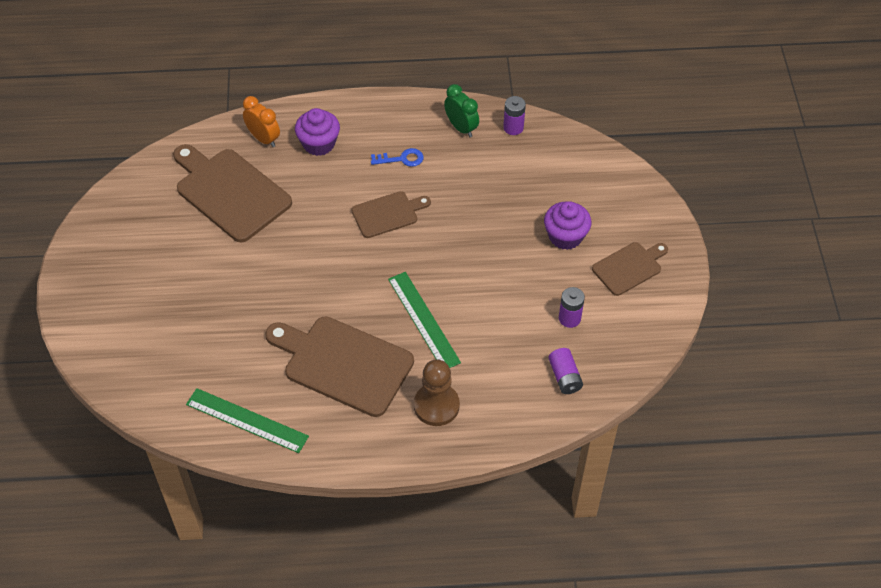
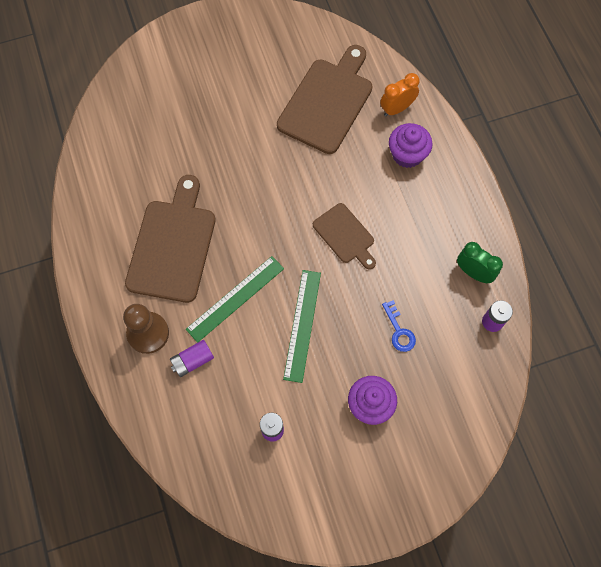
camera: 75 degrees right, 15 degrees up
green ruler [186,388,309,453] -> green ruler moved to [283,270,321,383]
orange clock [243,96,280,147] -> orange clock turned 150 degrees counterclockwise [380,73,420,116]
blue key [371,148,424,167] -> blue key moved to [382,300,416,352]
green clock [444,84,479,137] -> green clock turned 90 degrees counterclockwise [457,242,503,283]
purple battery [548,348,583,394] -> purple battery moved to [170,340,214,377]
brown cutting board [592,242,668,296] -> none

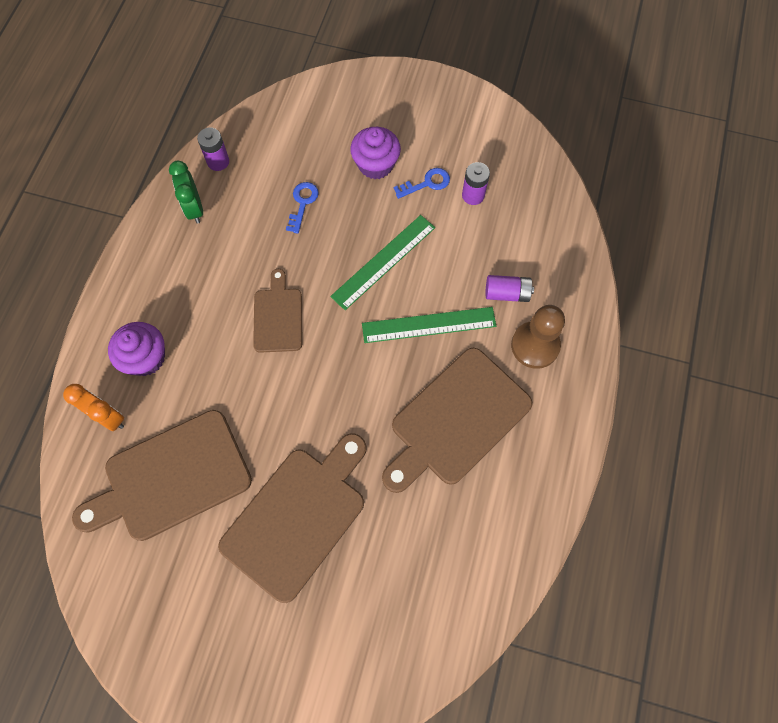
camera: 145 degrees left, 0 degrees up
orange clock [380,73,420,116] -> orange clock turned 150 degrees counterclockwise [63,384,124,431]
none -> brown cutting board [218,433,367,603]
none -> blue key [394,168,450,199]

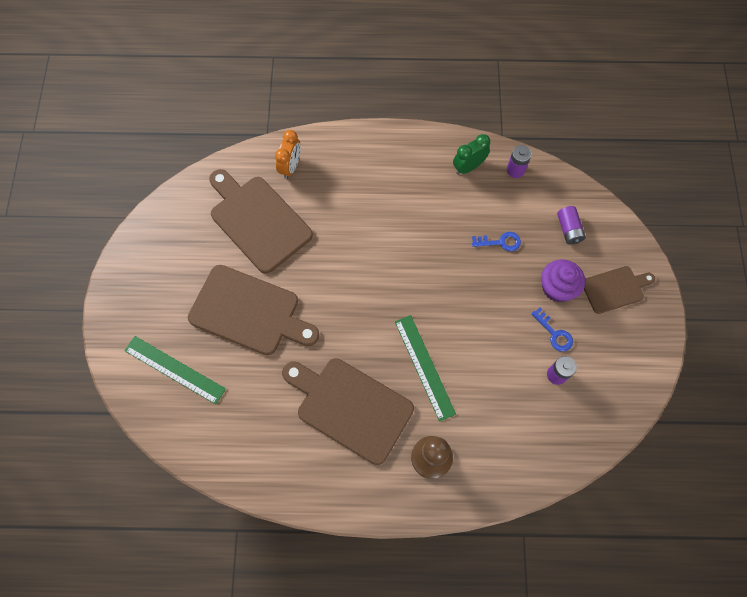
camera: 75 degrees right, 0 degrees up
purple cupcake [108,322,165,376] -> none
brown cutting board [253,269,302,353] -> brown cutting board moved to [584,266,655,314]
green ruler [330,215,435,310] -> green ruler moved to [124,336,226,404]
purple battery [486,275,534,302] -> purple battery moved to [557,206,586,245]

